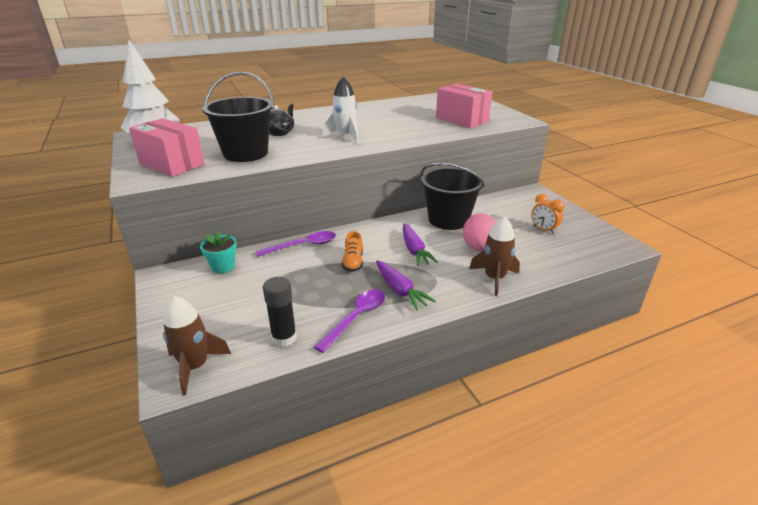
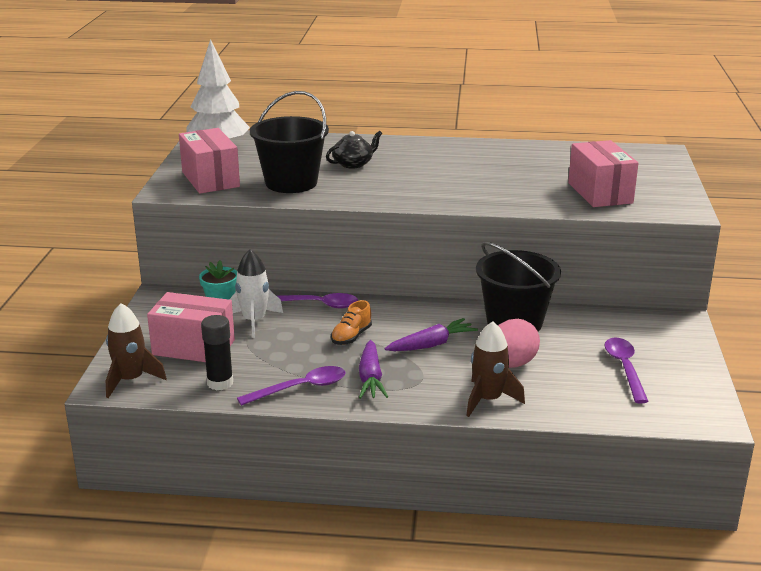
camera: 30 degrees right, 5 degrees down
white rocket [322,77,359,143] -> white rocket moved to [229,250,283,338]
purple carrot [403,223,438,266] -> purple carrot turned 135 degrees counterclockwise [385,318,478,351]
orange clock [531,194,565,234] -> purple spoon [604,338,649,403]
none -> pink box [147,292,235,362]

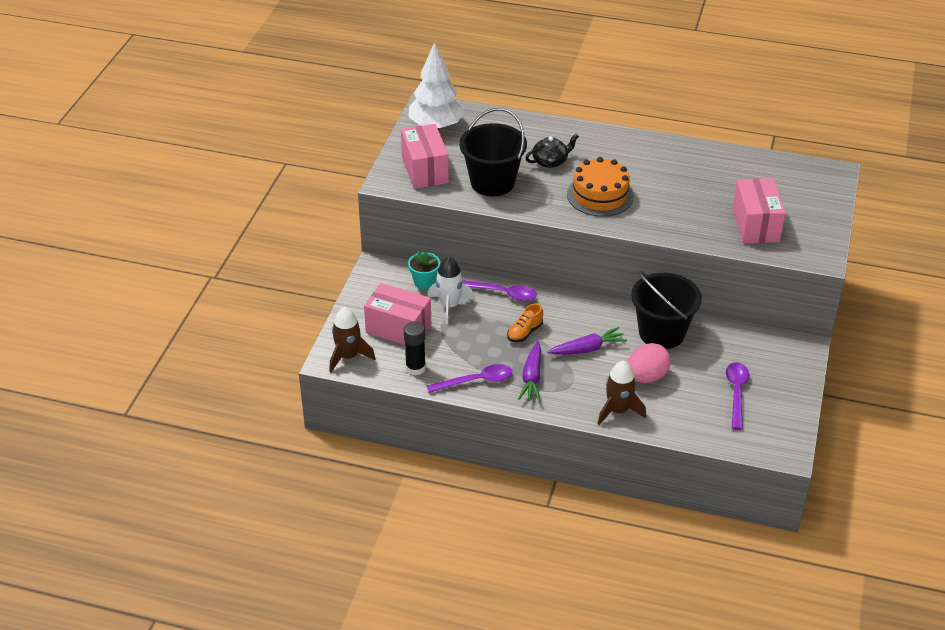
camera: 10 degrees right, 15 degrees up
none -> orange cake [567,157,634,217]

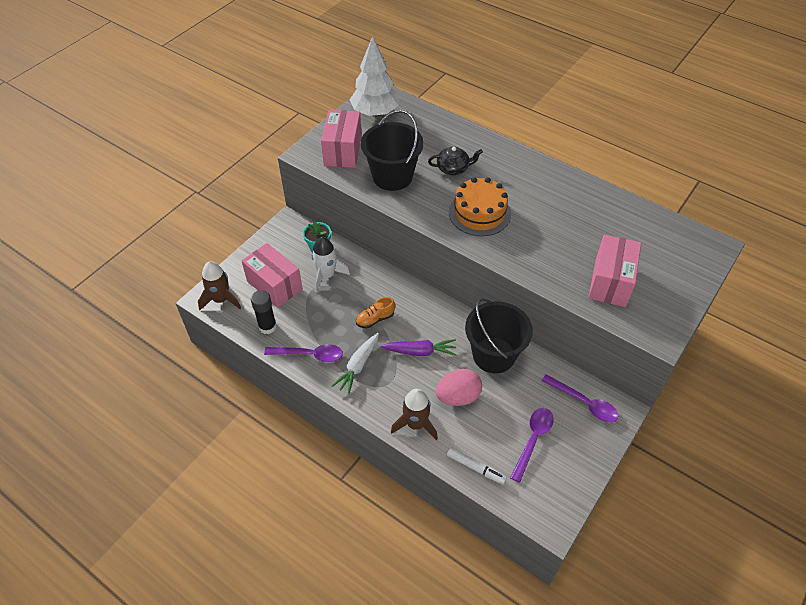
camera: 20 degrees right, 10 degrees up
purple spoon [462,280,537,301] -> purple spoon moved to [542,374,618,422]
purple carrot [518,341,541,402] -> white carrot [332,333,379,394]
none -> white marker [447,447,507,484]

